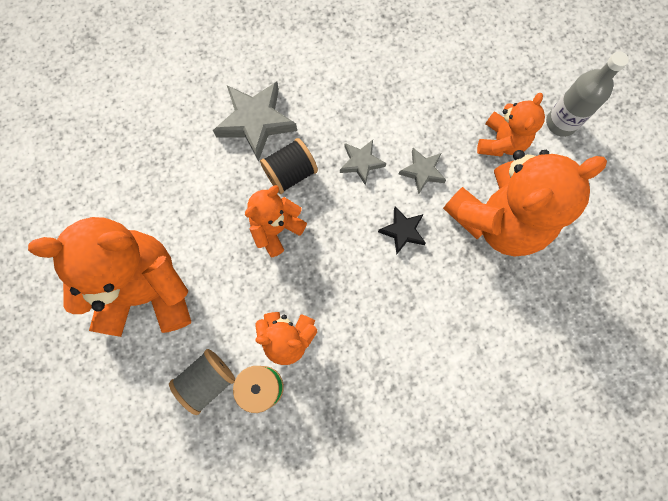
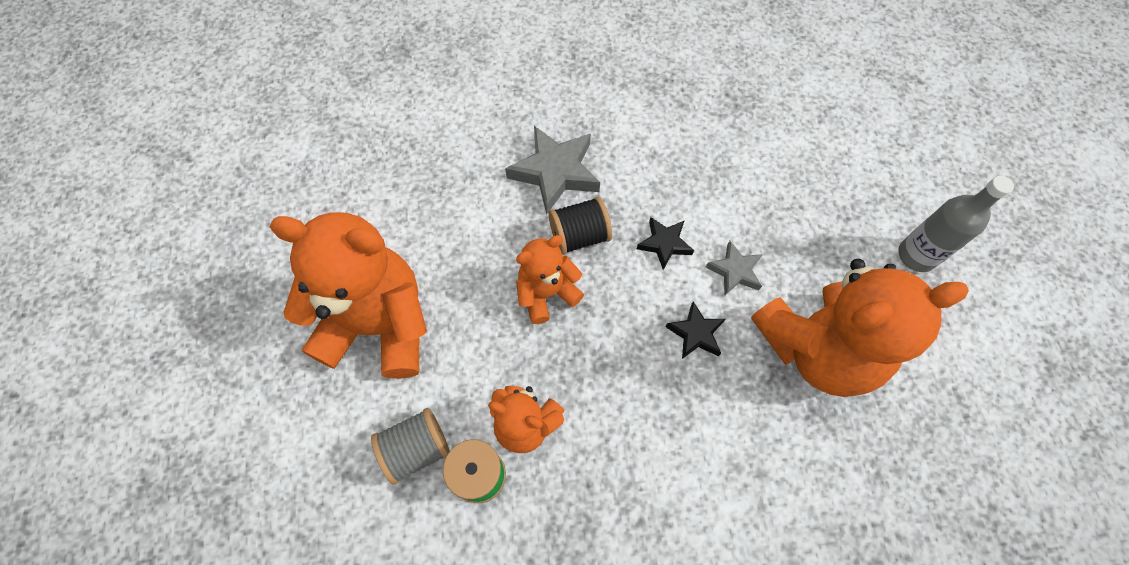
camera: 15 degrees right, 10 degrees down
grey star [340,140,387,185] -> black star [637,217,694,270]
orange teddy bear [477,93,545,156] -> none

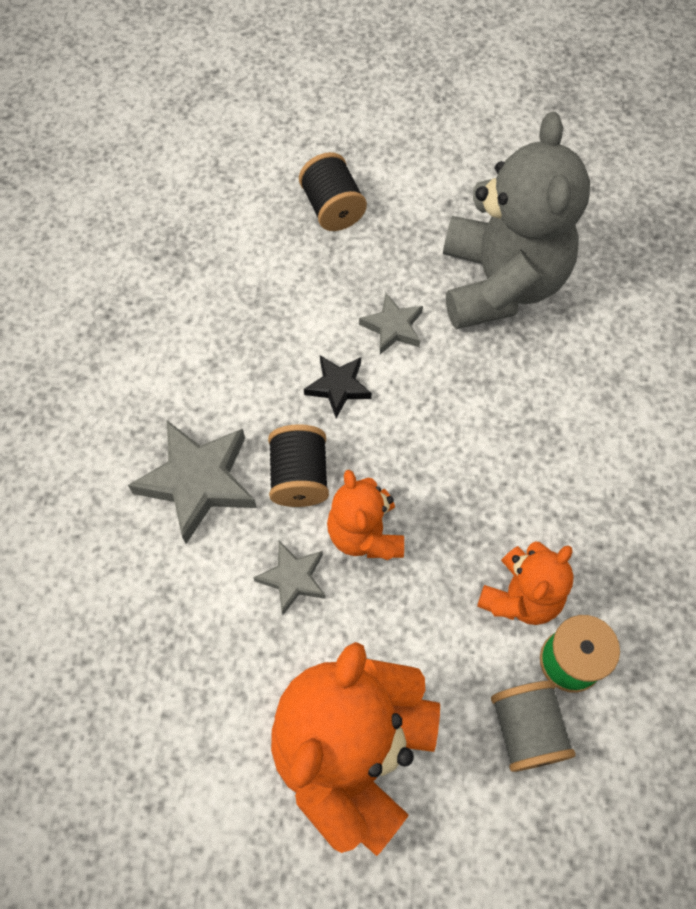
camera: 75 degrees left, 0 degrees up
black star [666,301,726,359] -> none
orange teddy bear [751,259,969,397] -> grey teddy bear [443,112,590,329]
grey bottle [898,176,1014,272] -> none
none -> grey star [253,541,326,615]
none -> black spool [299,152,367,231]

